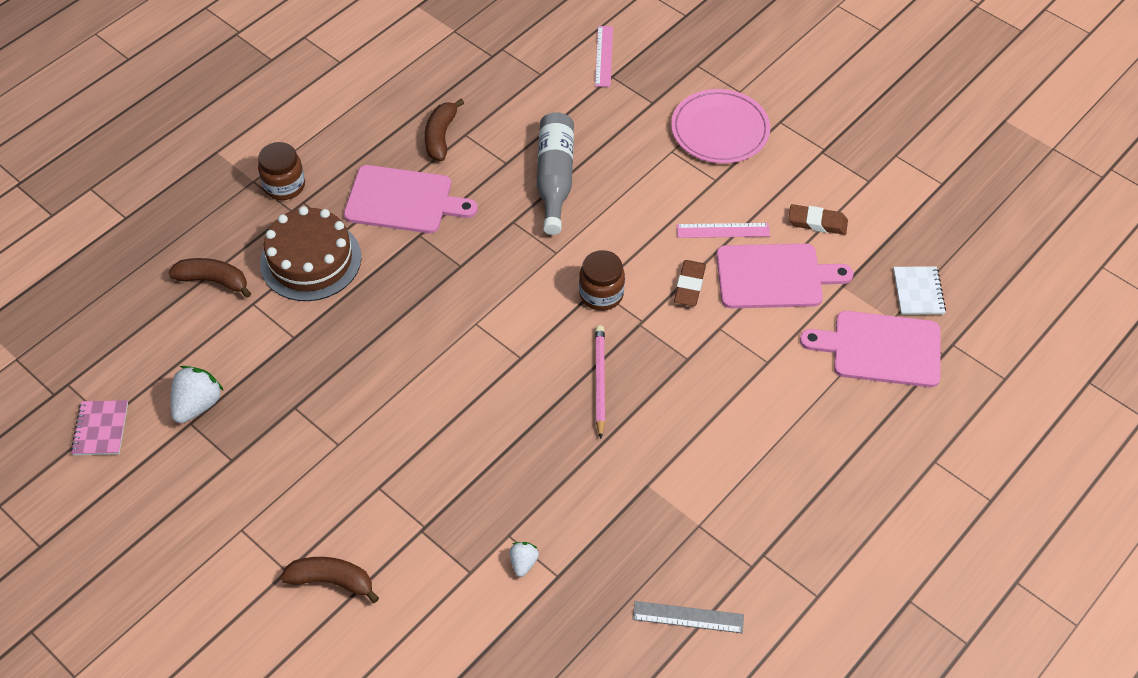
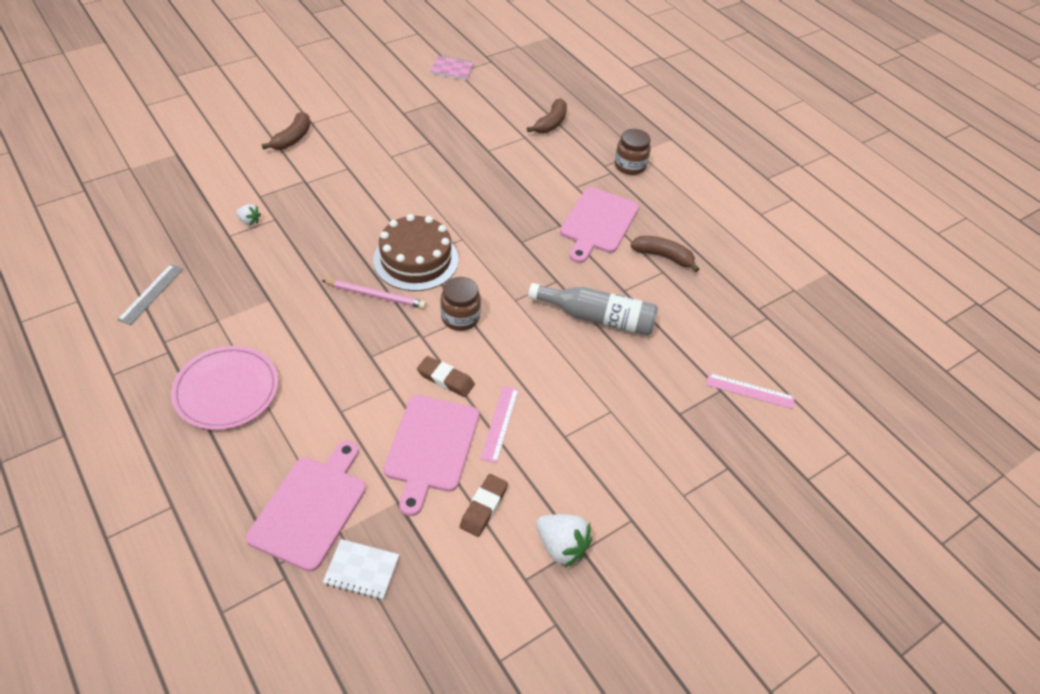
camera: 100 degrees right, 5 degrees down
white strawberry [171,366,224,423] -> white strawberry moved to [536,514,592,567]
brown cake [260,206,361,301] -> brown cake moved to [373,214,459,291]
pink plate [671,89,770,164] -> pink plate moved to [171,346,279,430]

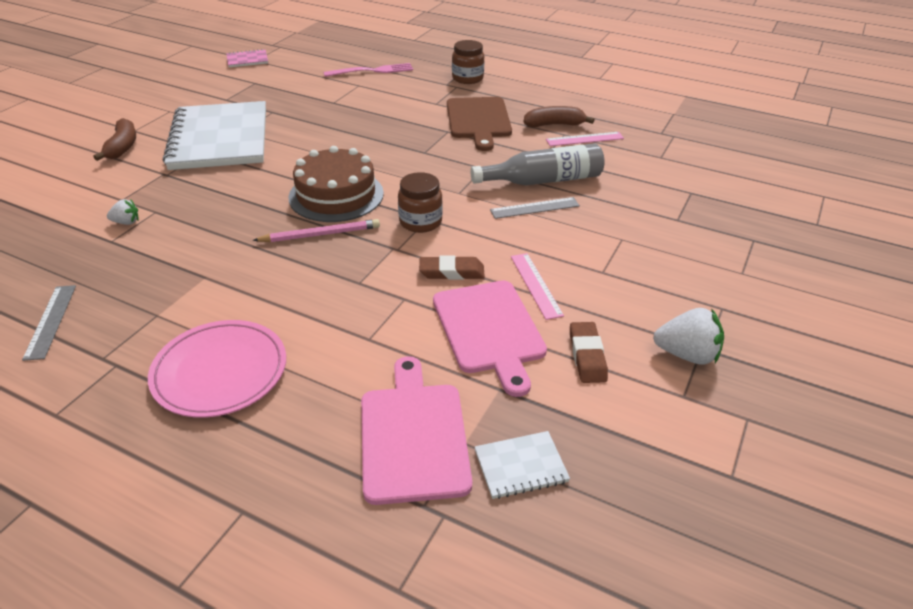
camera: 25 degrees left, 10 degrees down
brown banana [527,98,567,134] -> pink fork [323,63,413,77]
pink cutting board [560,187,639,263] -> brown cutting board [447,97,512,151]
pink ruler [706,373,795,409] -> pink ruler moved to [546,132,624,146]
none -> white notebook [163,101,266,170]
none -> grey ruler [490,197,580,219]

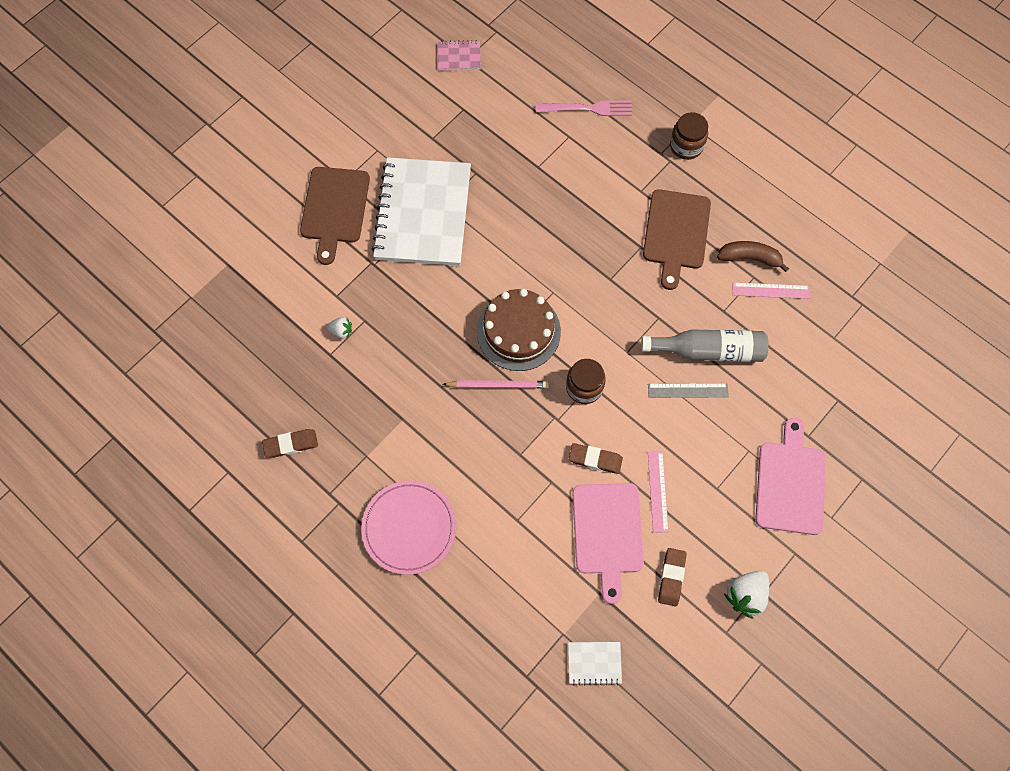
camera: 15 degrees right, 30 degrees up
grey ruler [22,285,76,361] -> brown eraser [262,429,318,458]
brown banana [93,118,136,161] -> brown cutting board [300,167,370,265]
pink cutting board [361,356,472,505] -> pink cutting board moved to [755,418,826,535]
white strawberry [653,308,724,365] -> white strawberry turned 105 degrees clockwise [724,571,769,619]

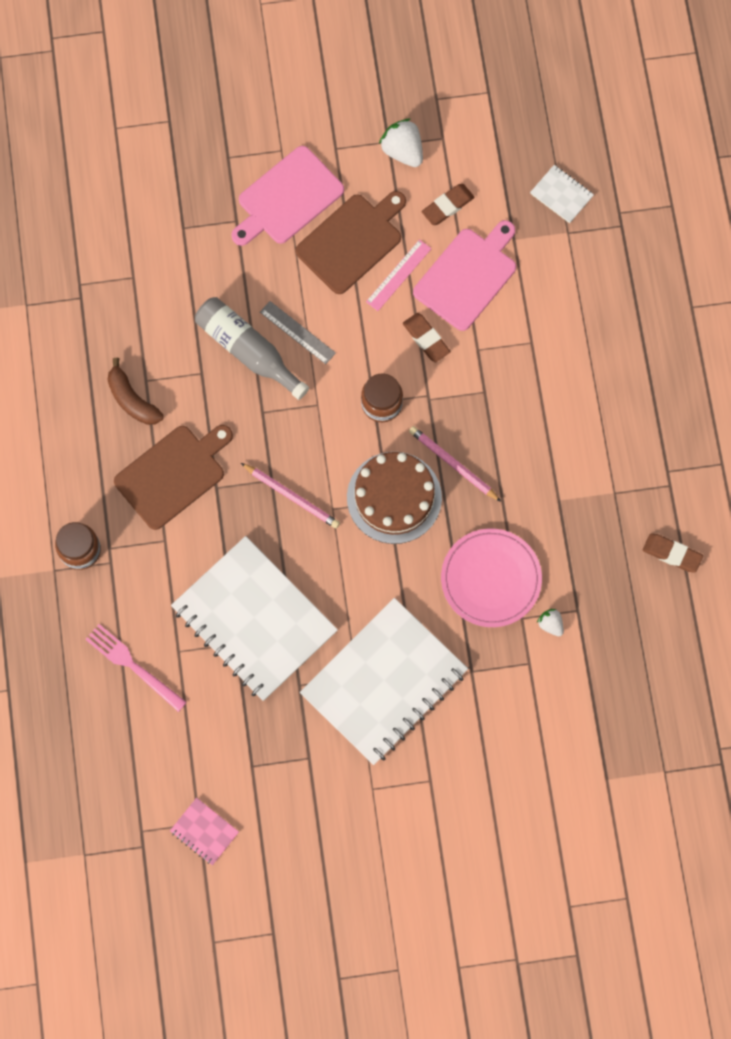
camera: 140 degrees left, 5 degrees up
brown cutting board [300,167,370,265] -> brown cutting board moved to [295,191,406,294]
pink plate [362,480,456,575] -> pink plate moved to [441,529,542,627]
white strawberry [724,571,769,619] -> white strawberry turned 120 degrees counterclockwise [379,119,423,167]
pink ruler [732,282,810,299] -> none
none -> white notebook [171,536,338,701]
none -> pink pencil [241,463,340,529]

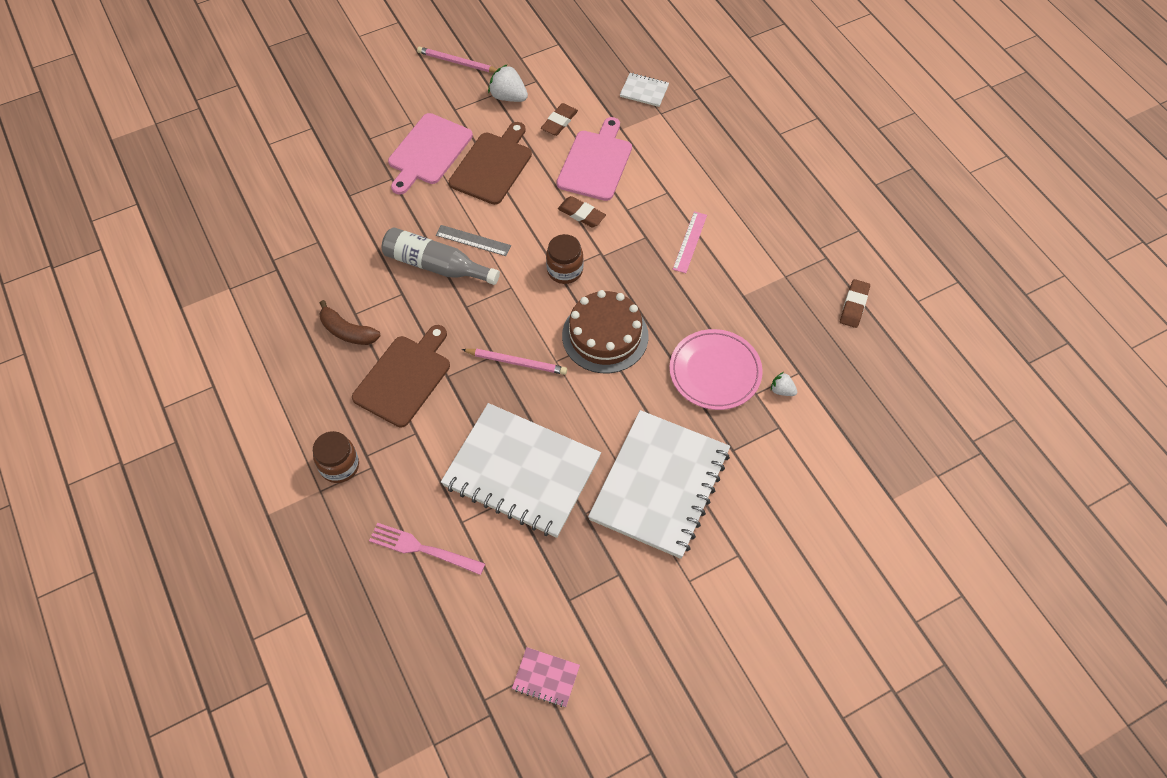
camera: 20 degrees left, 15 degrees down
pink ruler [366,239,432,311] -> pink ruler moved to [673,211,707,273]
pink pencil [409,426,501,502] -> pink pencil moved to [417,47,497,73]
brown eraser [643,533,703,573] -> brown eraser turned 75 degrees counterclockwise [840,279,870,328]

